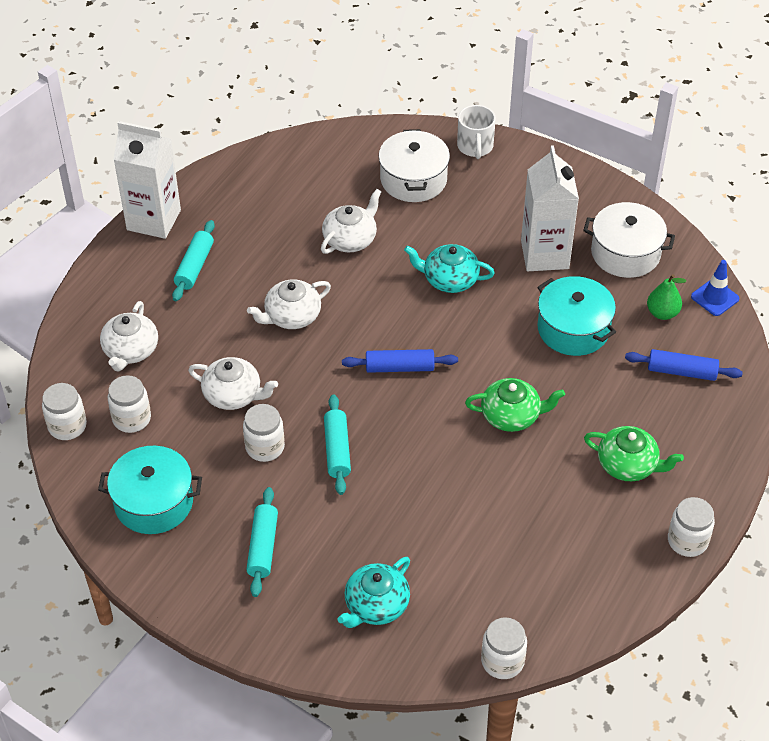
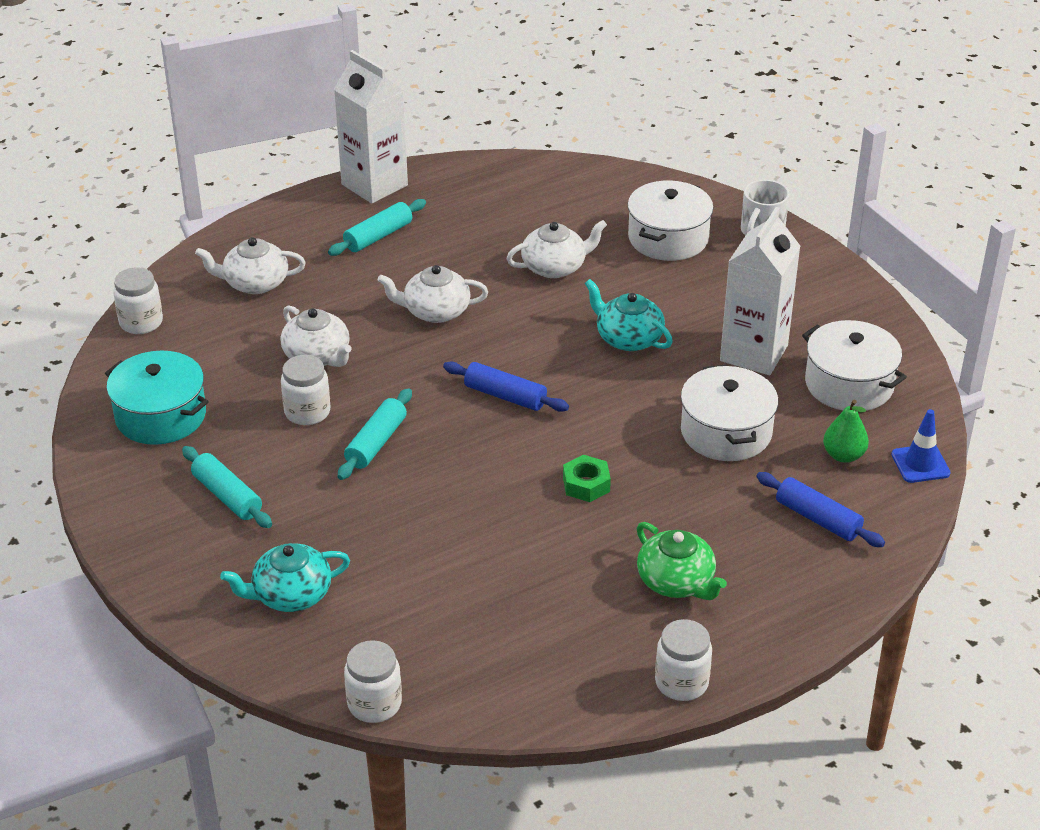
camera: 30 degrees right, 10 degrees down
white teapot [100,301,158,372] -> white teapot turned 45 degrees clockwise [195,237,306,294]
white jar [108,375,151,433] -> none
turquoise rolling pin [246,487,278,597] -> turquoise rolling pin turned 75 degrees counterclockwise [182,446,272,528]
green teapot [465,378,565,432] -> green nut [563,455,611,502]
turquoise pot [537,276,616,356] -> white pot [681,365,779,461]

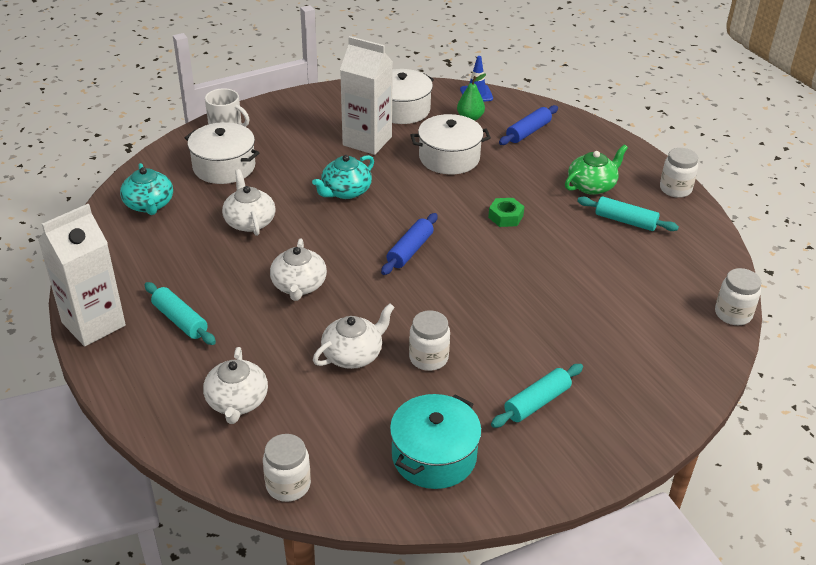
camera: 90 degrees left, 0 degrees up
turquoise teapot [220,543,350,612] -> turquoise teapot moved to [120,163,173,215]
turquoise rolling pin [338,388,412,480] -> turquoise rolling pin moved to [577,196,679,231]

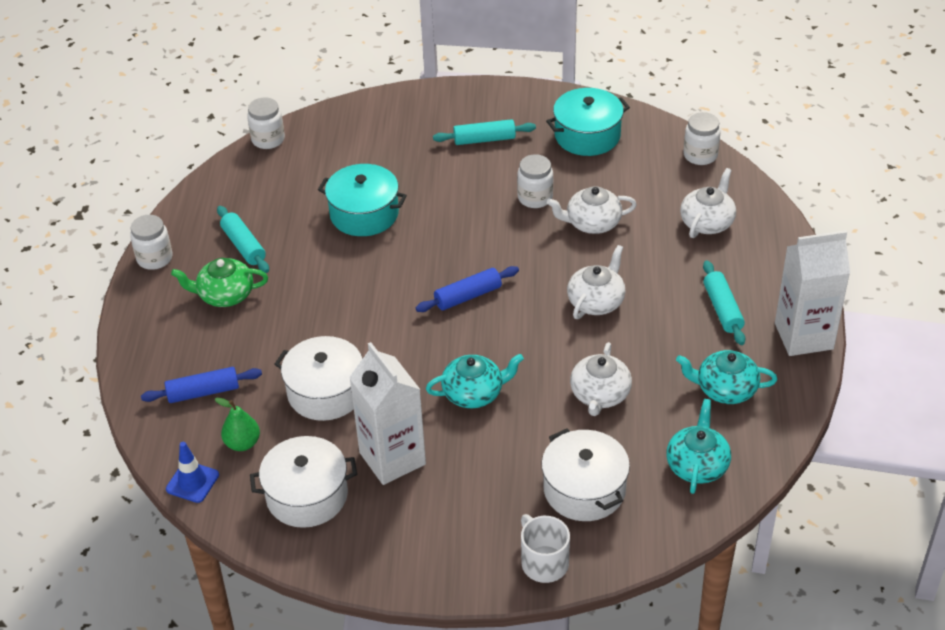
camera: 145 degrees left, 5 degrees up
green nut [488,198,524,227] -> none
none -> turquoise pot [318,164,407,236]
none -> turquoise teapot [676,350,777,404]

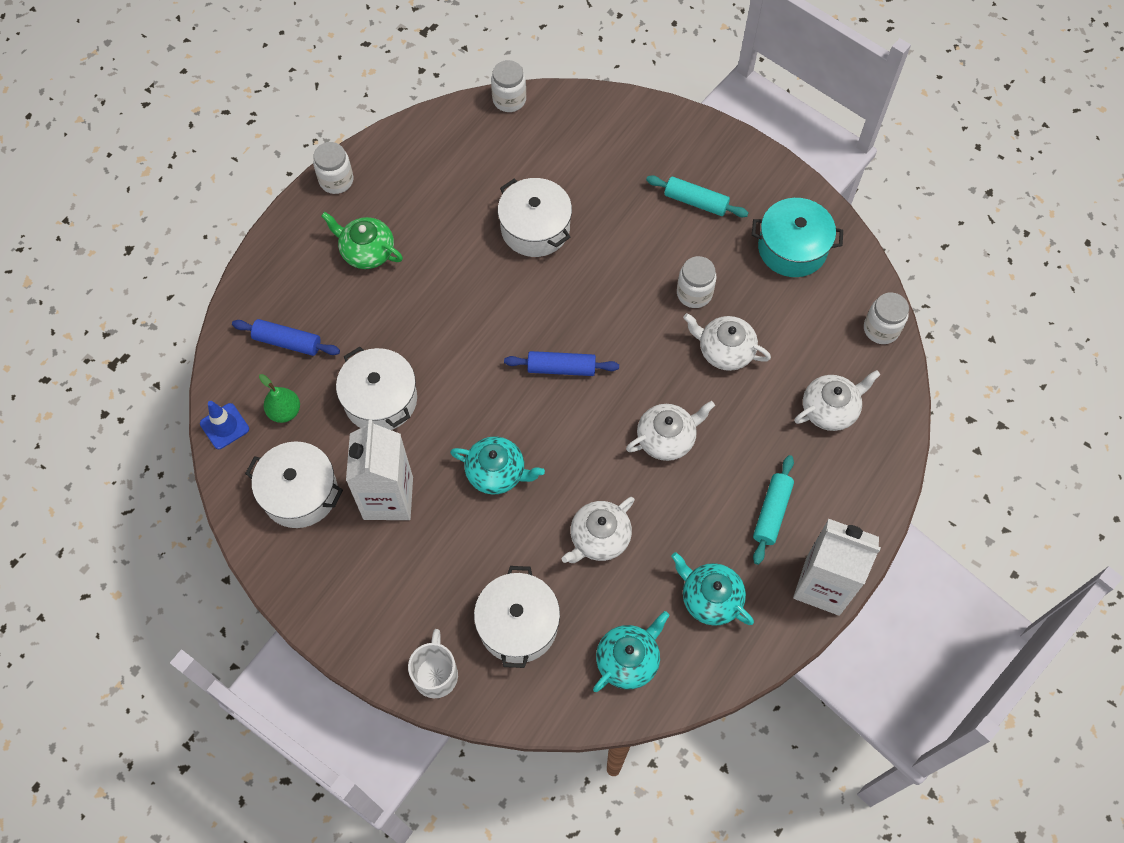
camera: 30 degrees right, 20 degrees up
turquoise rolling pin [217,206,269,273] -> none
turquoise pot [318,164,407,236] -> white pot [498,178,572,257]

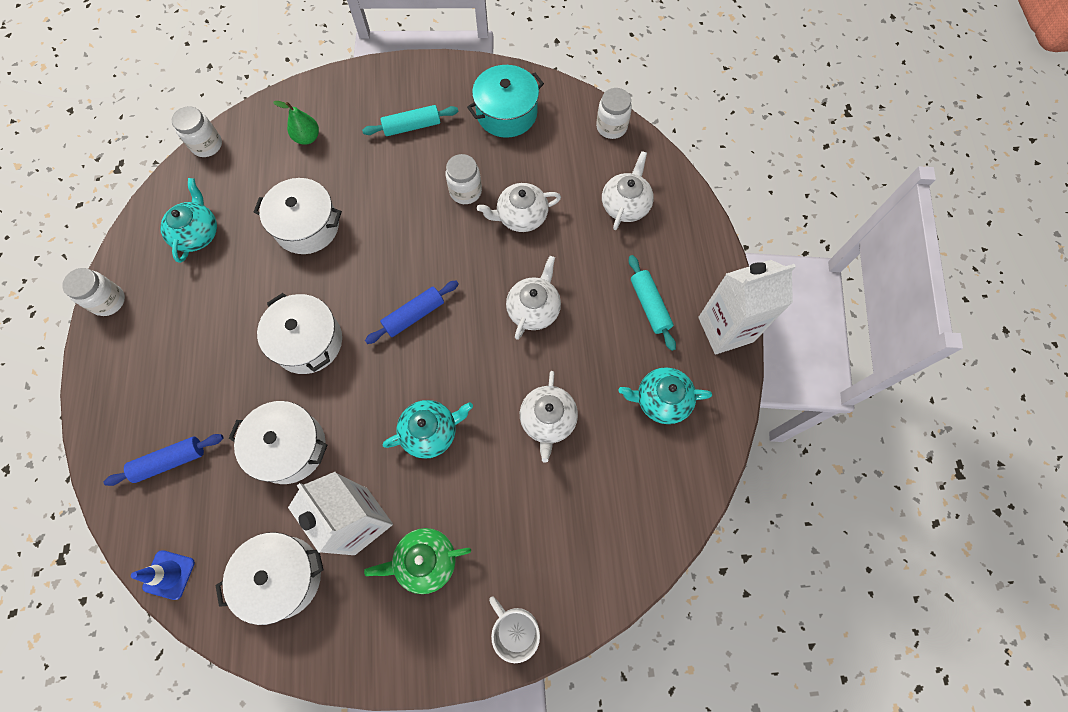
camera: 40 degrees left, 5 degrees up
green pear [259,374,300,423] -> green pear moved to [273,101,319,145]
green teapot [321,212,403,269] -> green teapot moved to [364,528,471,594]
white pot [474,566,560,668] -> white pot moved to [257,293,342,374]
turquoise teapot [593,611,670,692] -> turquoise teapot moved to [160,178,217,263]

